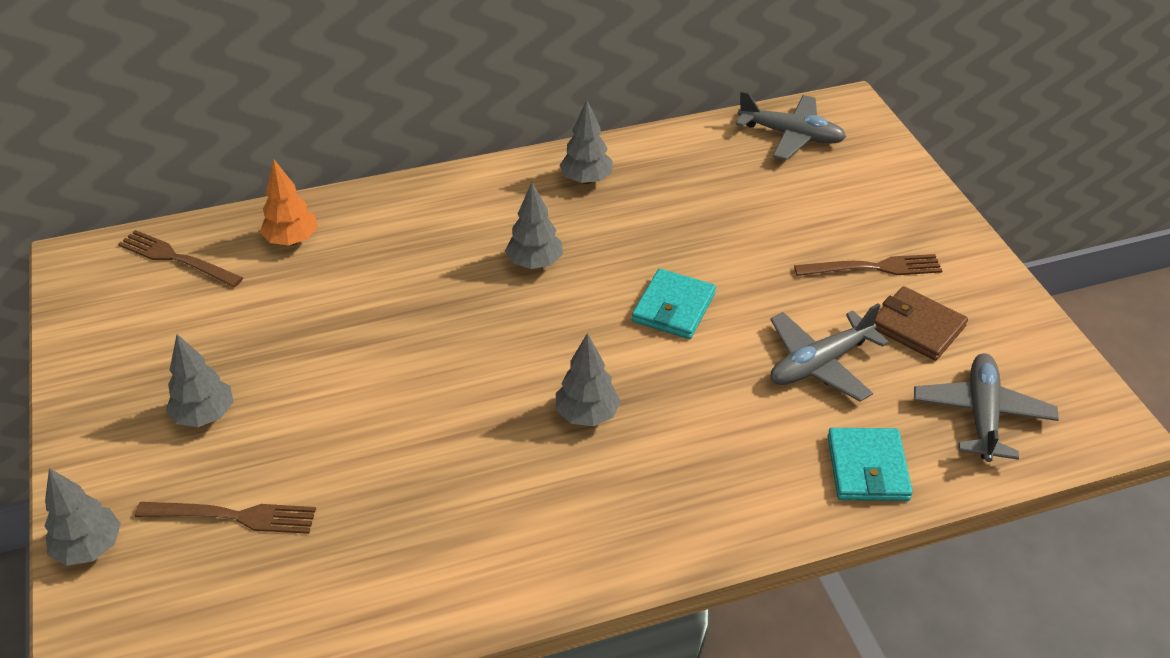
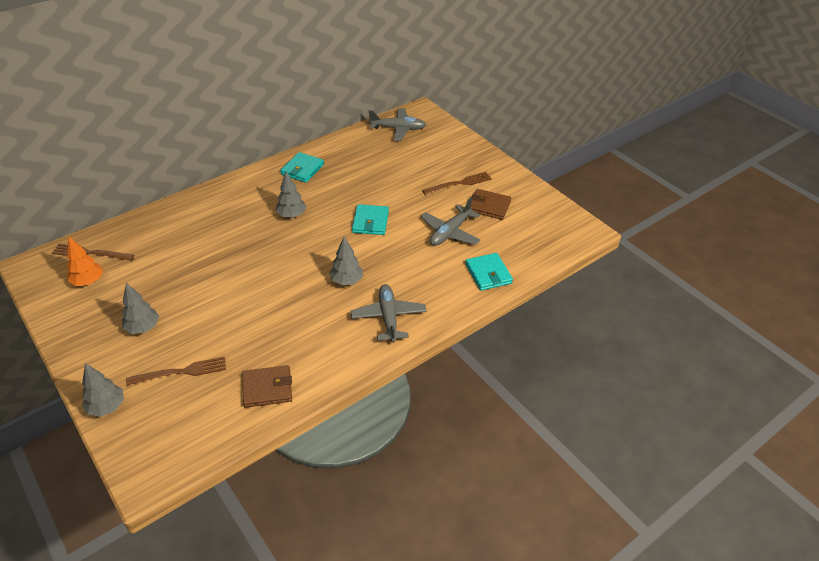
camera: 20 degrees left, 0 degrees up
orange tree [260,160,318,245] -> orange tree moved to [67,237,103,286]
grey tree [559,100,613,184] -> turquoise wallet [280,152,324,183]
grey plane [914,353,1059,462] -> grey plane moved to [351,284,427,343]
none -> brown wallet [242,365,292,408]

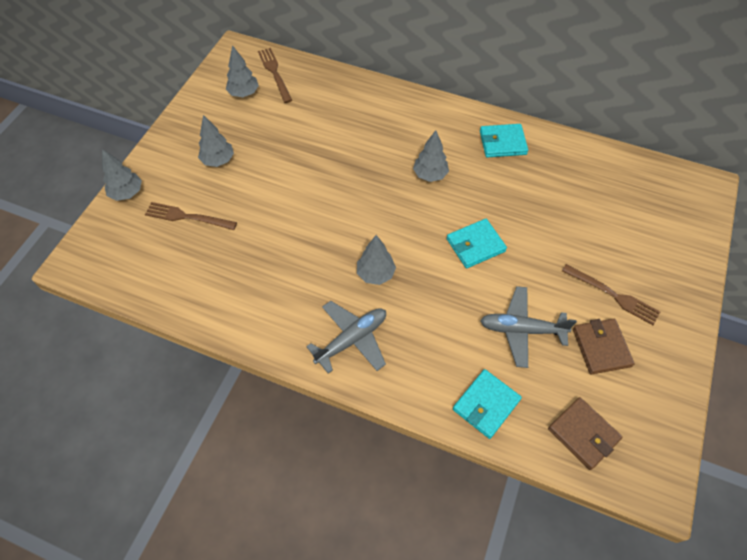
camera: 60 degrees right, 15 degrees up
orange tree [67,237,103,286] -> grey tree [226,45,259,97]
brown fork [126,357,226,386] -> brown fork turned 150 degrees clockwise [145,202,237,230]
brown wallet [242,365,292,408] -> brown wallet moved to [548,397,622,470]
grey plane [369,108,426,141] -> none

